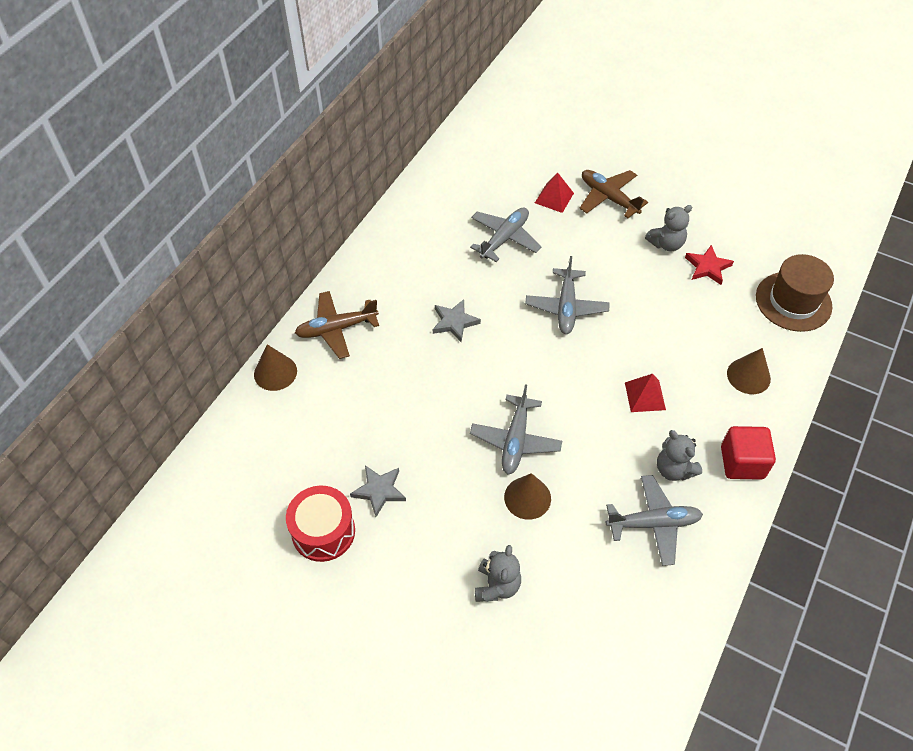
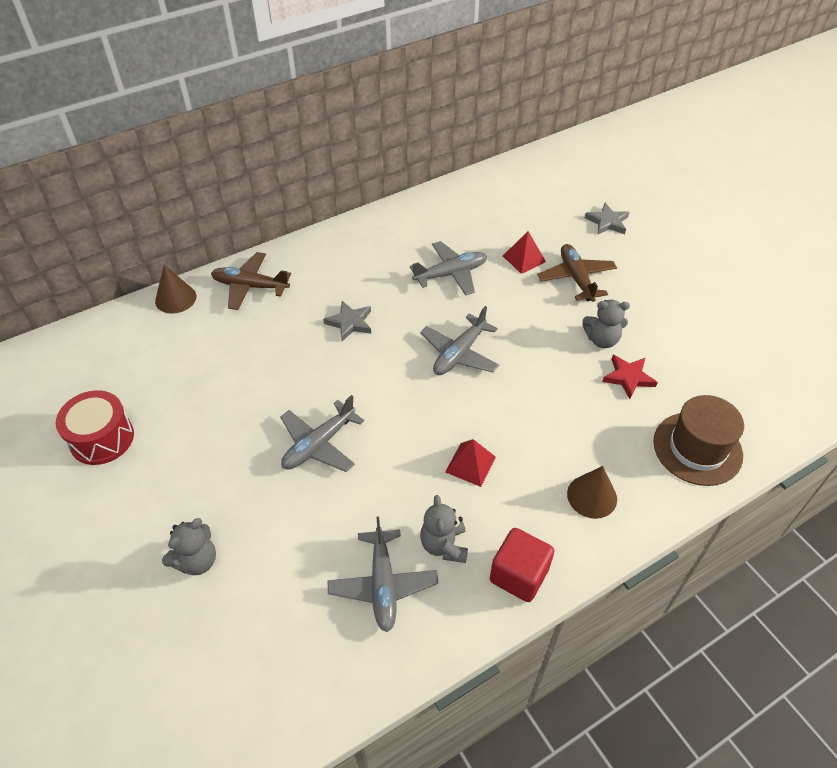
camera: 30 degrees right, 5 degrees down
grey star [350,466,406,517] -> grey star moved to [585,203,629,235]
brown cone [504,473,551,520] -> none
grey plane [606,475,703,566] -> grey plane turned 60 degrees clockwise [327,517,438,632]

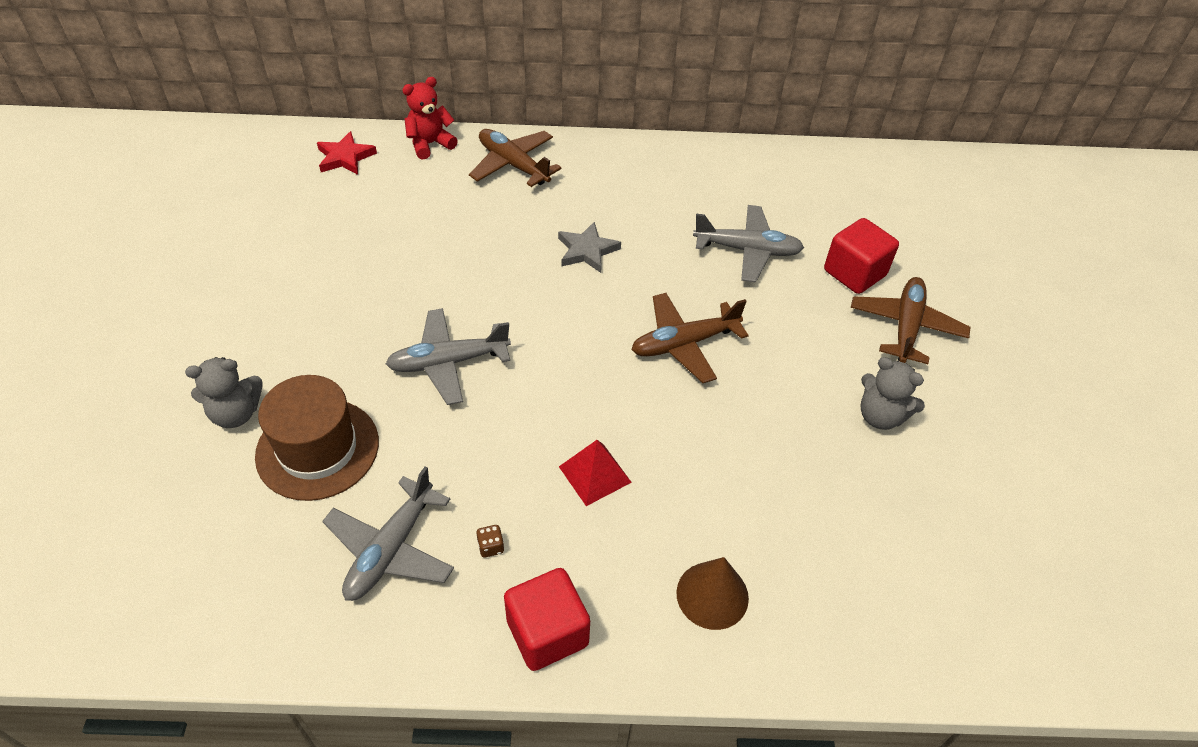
camera: 30 degrees right, 0 degrees up
red drum [56,390,134,465] -> none
brown cone [155,265,197,314] -> red teddy bear [402,77,458,160]
grey plane [420,306,499,375] -> brown plane [631,293,749,383]
grey teddy bear [420,495,468,563] -> brown dice [476,525,504,558]
red pyramid [503,231,546,274] -> red cube [824,218,899,294]
grey star [585,203,629,235] -> none
red star [602,355,658,399] -> red star moved to [317,131,377,175]
brown hat [653,395,744,486] -> brown hat moved to [255,375,379,501]

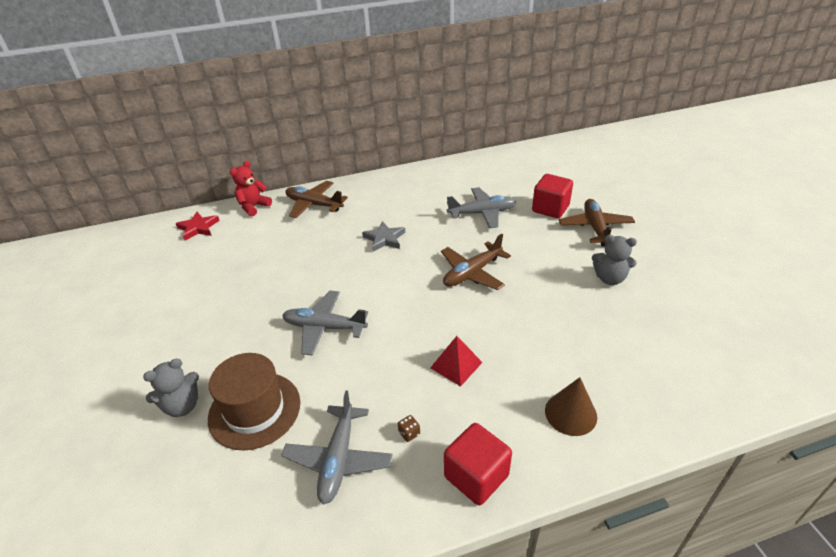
camera: 15 degrees left, 10 degrees down
grey plane [386,308,511,405] -> grey plane turned 45 degrees clockwise [282,291,368,356]

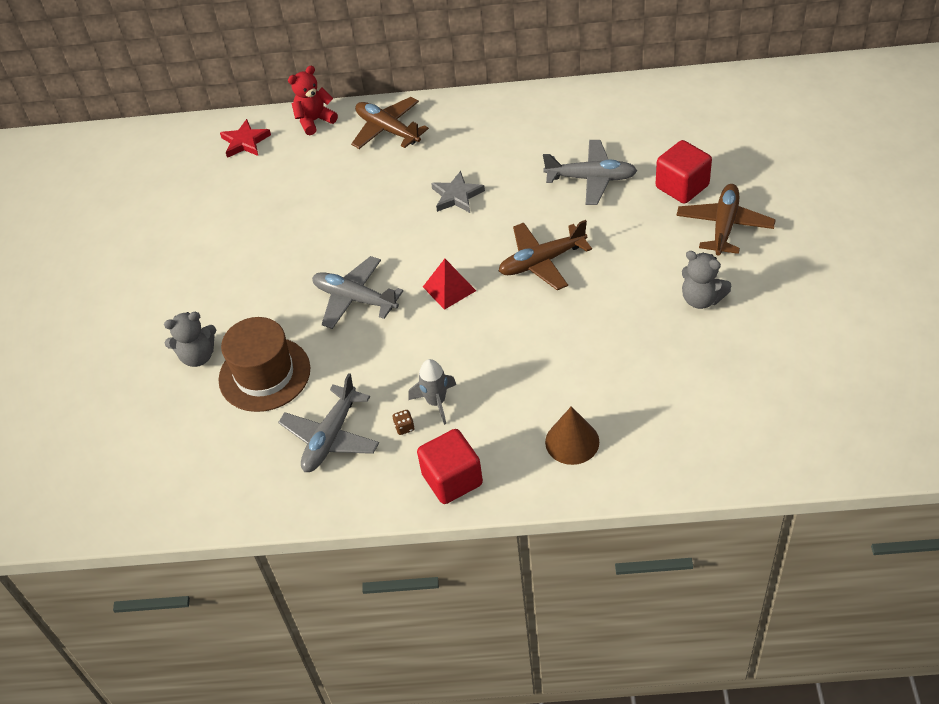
camera: 20 degrees right, 10 degrees up
red pyramid [430,336,483,386] -> red pyramid moved to [423,259,476,310]
none -> grey rocket [408,359,456,425]

